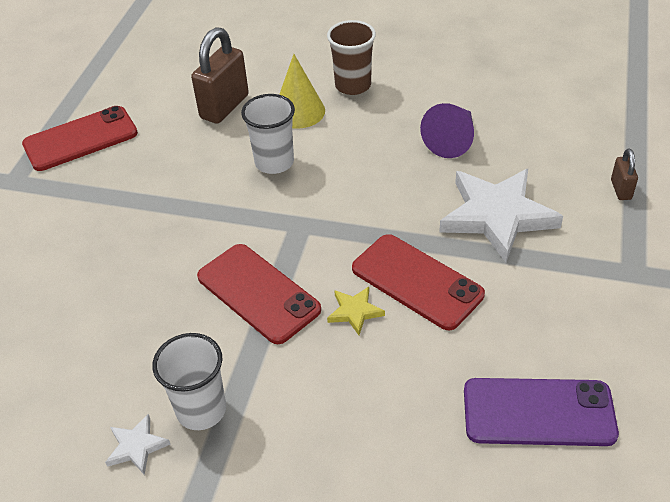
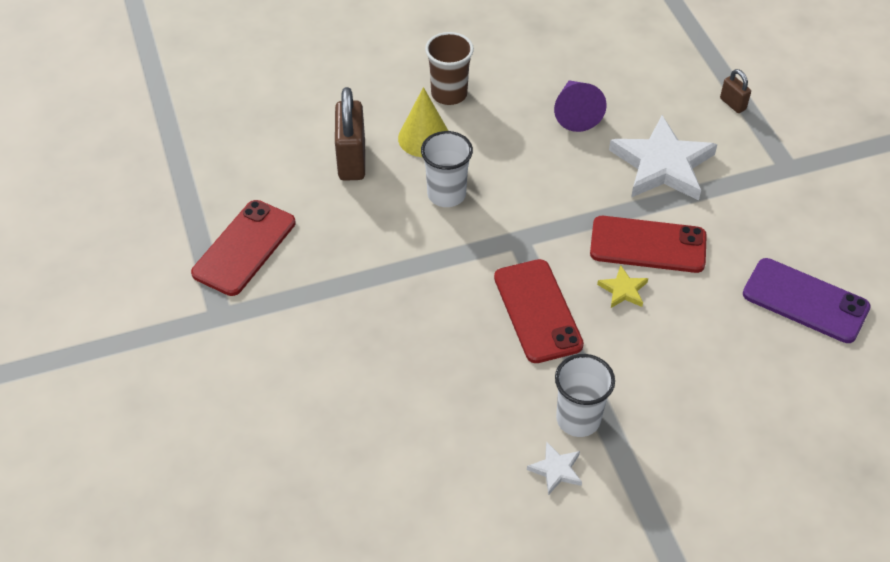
camera: 35 degrees left, 5 degrees up
red phone [197,244,321,344] -> red phone turned 60 degrees clockwise [494,259,584,363]
purple phone [464,378,619,446] -> purple phone turned 60 degrees clockwise [743,258,871,343]

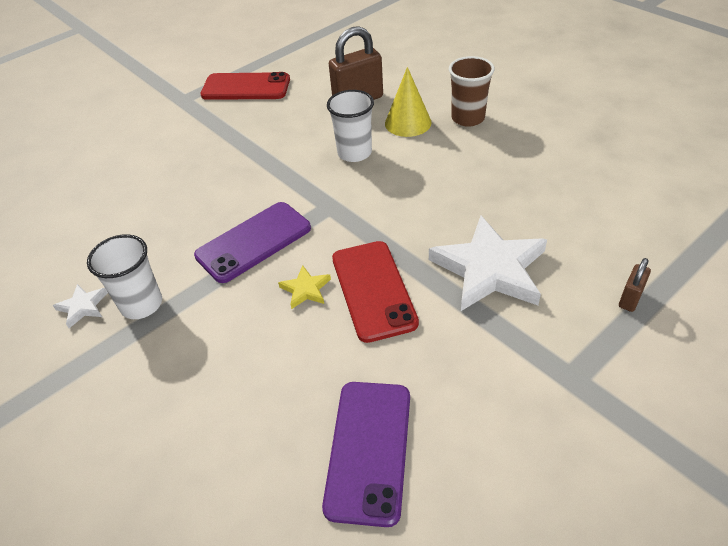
camera: 70 degrees right, 5 degrees down
red phone [494,259,584,363] -> purple phone [194,202,311,283]
purple cone [554,80,607,132] -> none

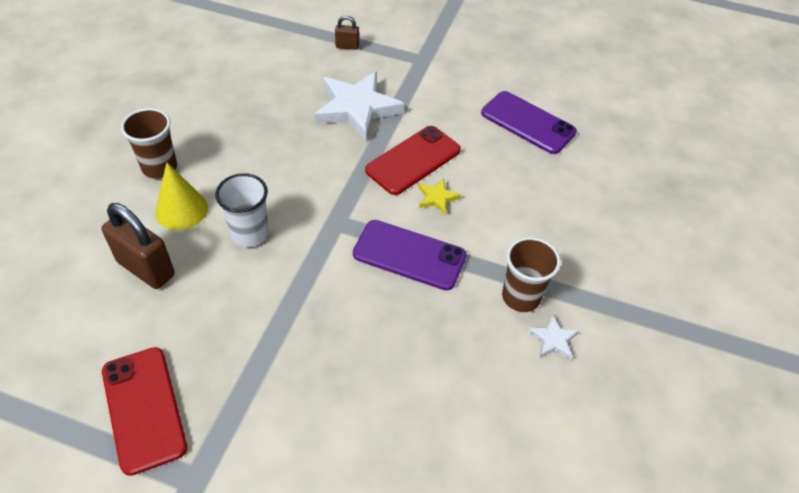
camera: 125 degrees left, 5 degrees up
white cup [87,234,162,319] -> brown cup [502,237,561,312]
purple phone [322,382,410,527] -> purple phone turned 60 degrees clockwise [481,91,577,154]

